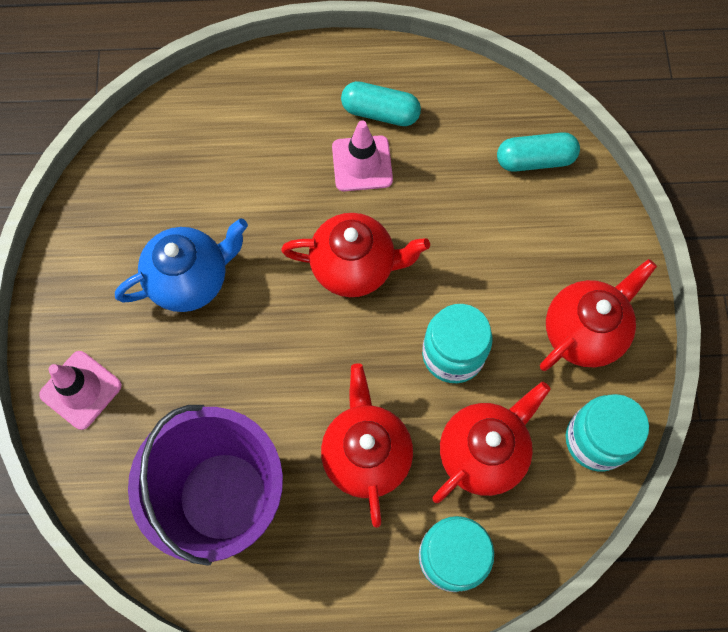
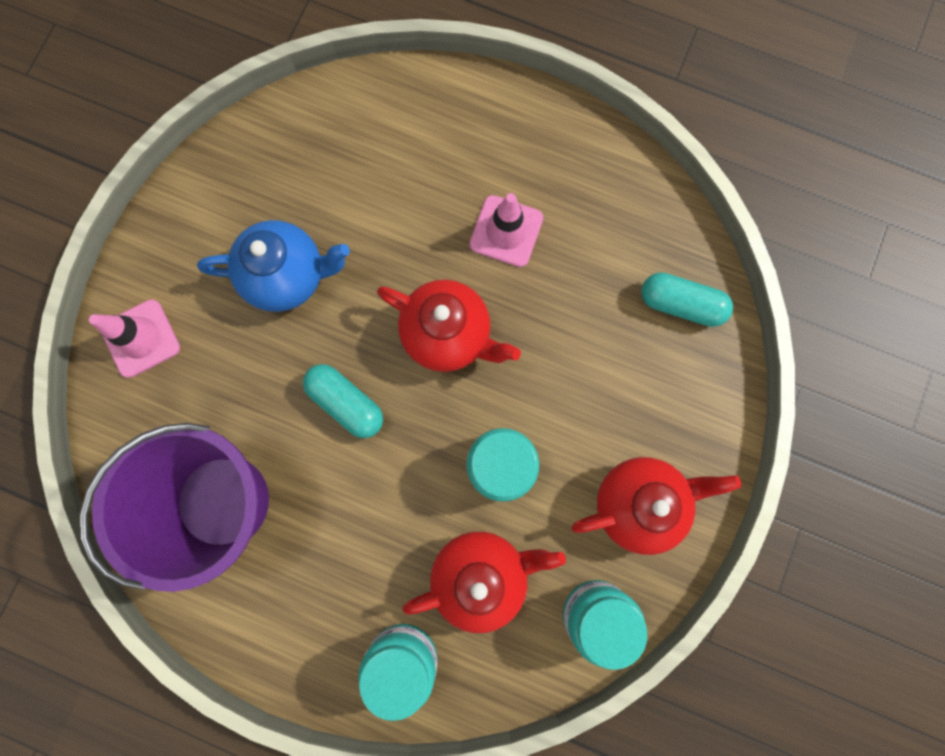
camera: 25 degrees right, 10 degrees up
red teapot [321,363,413,528] -> none
turquoise capsule [341,81,421,126] -> turquoise capsule moved to [303,364,383,438]

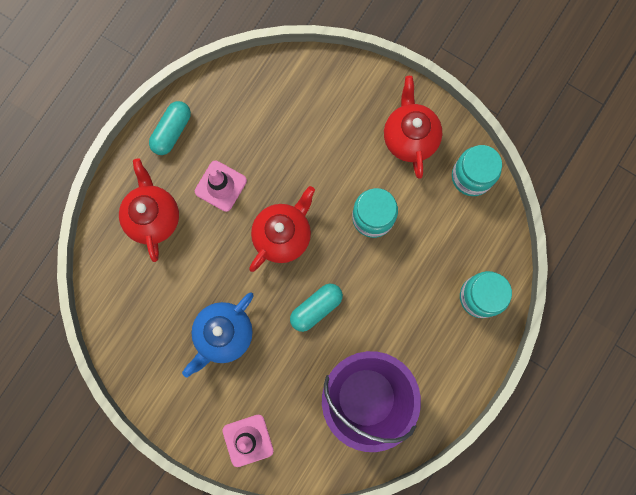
camera: 80 degrees left, 0 degrees up
blue teapot [197,220,350,312] -> blue teapot turned 150 degrees counterclockwise [182,292,254,378]
red teapot [402,532,566,633] -> red teapot moved to [119,159,179,262]
turquoise capsule [641,273,733,327] -> turquoise capsule moved to [149,101,191,155]

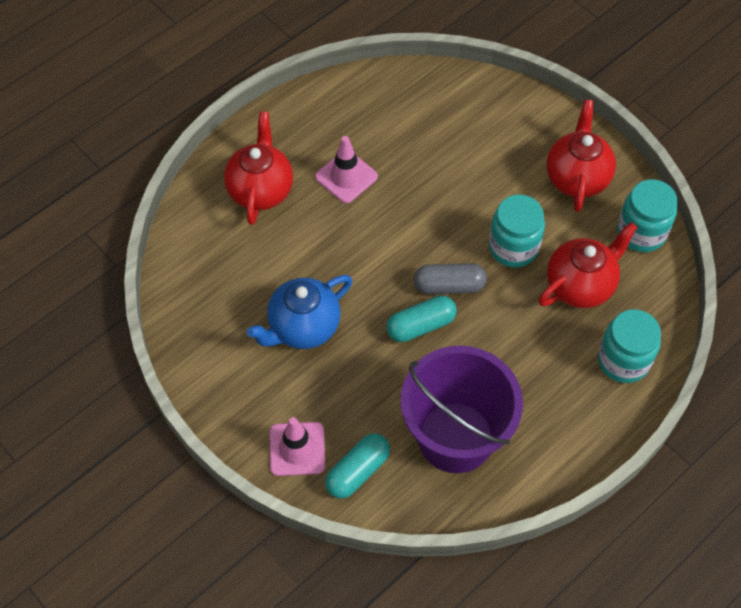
camera: 15 degrees right, 20 degrees down
turquoise capsule [149,101,191,155] -> turquoise capsule moved to [325,434,390,498]
red teapot [249,186,315,272] -> red teapot moved to [538,222,638,308]
none -> grey capsule [413,263,487,294]

